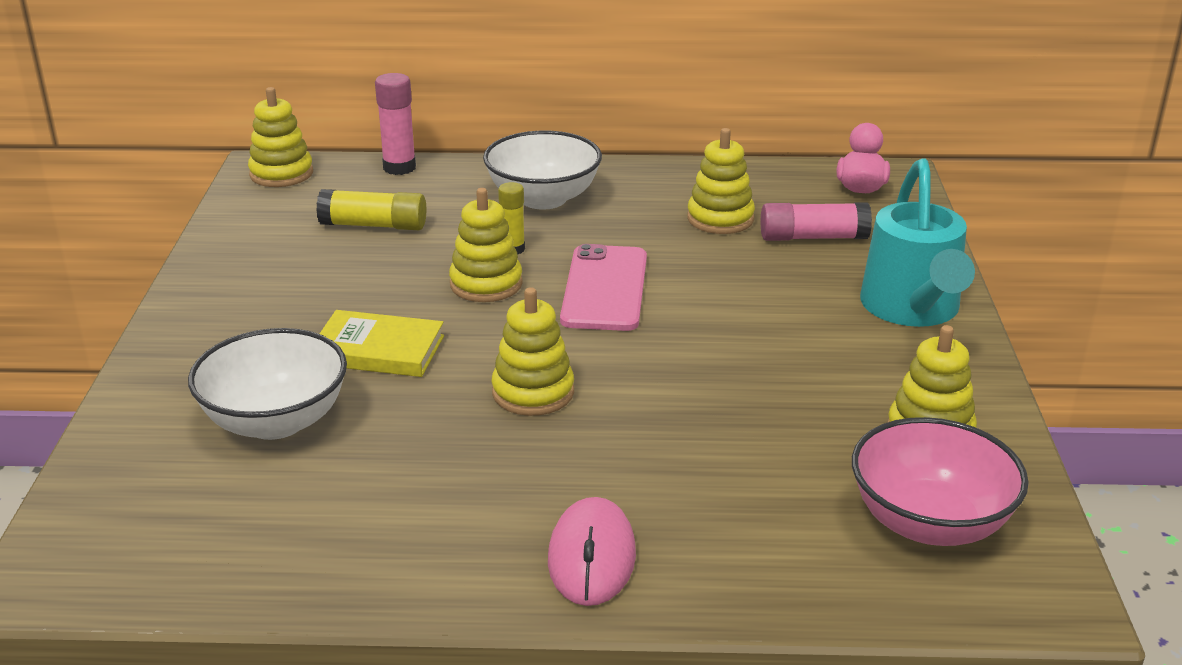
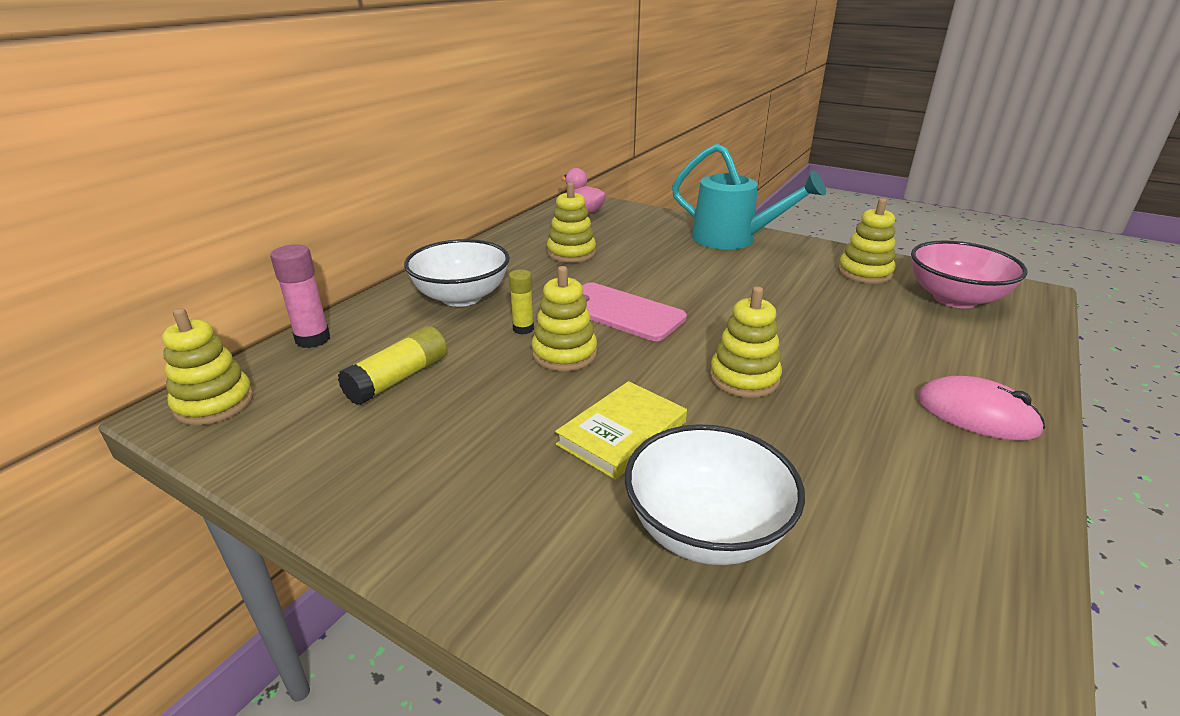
camera: 60 degrees left, 0 degrees up
pink glue stick [761,202,872,241] -> none

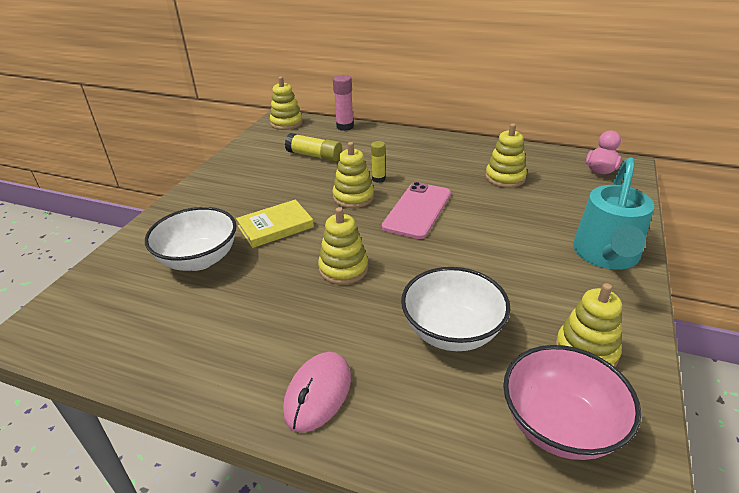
camera: 80 degrees right, 5 degrees up
white bowl [404,239,510,307] -> white bowl moved to [401,267,510,351]
yellow book [555,381,687,480] -> yellow book turned 60 degrees counterclockwise [236,199,314,248]

